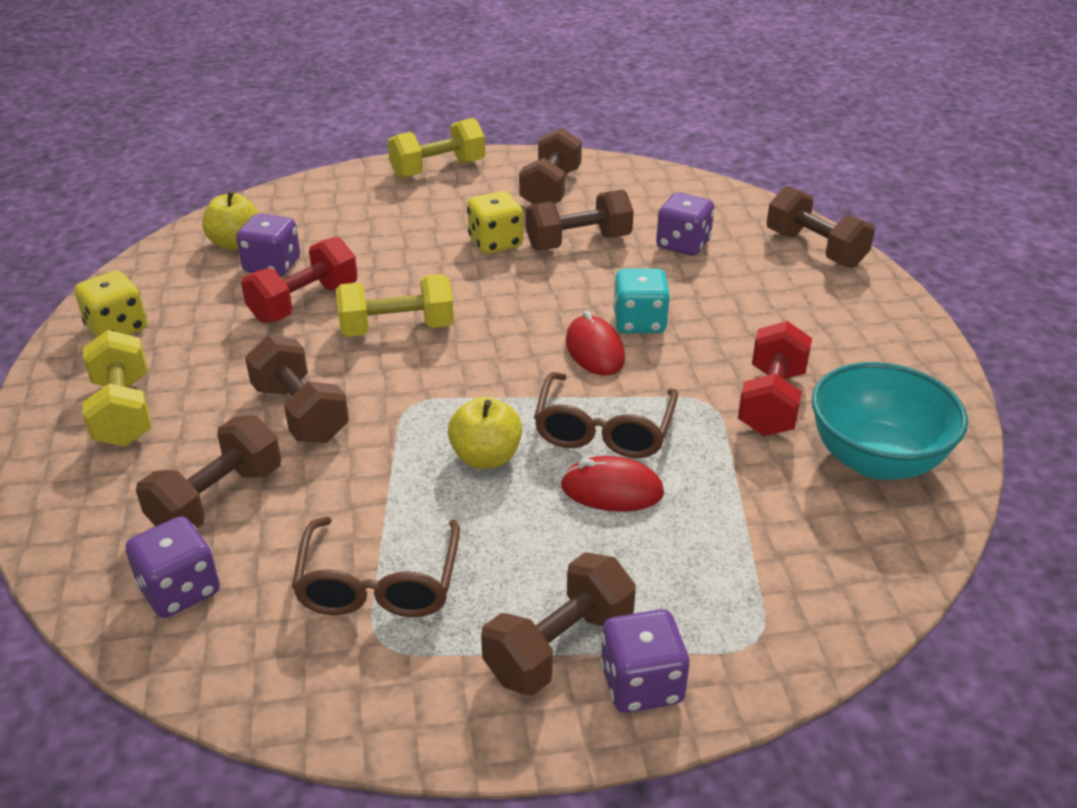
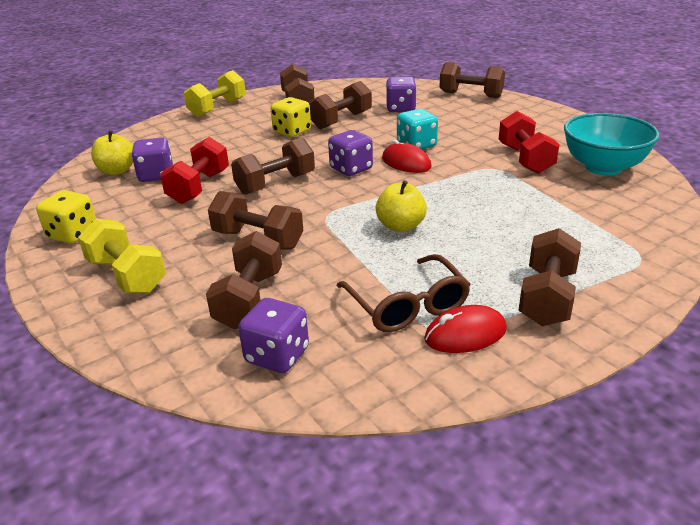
camera: 25 degrees left, 5 degrees down
yellow dumbbell [336,274,454,337] -> brown dumbbell [231,137,315,195]
brown glasses [534,372,678,458] -> none
red mouse [560,456,664,512] -> red mouse moved to [424,305,507,353]
purple dice [600,609,690,713] -> purple dice moved to [328,130,373,176]

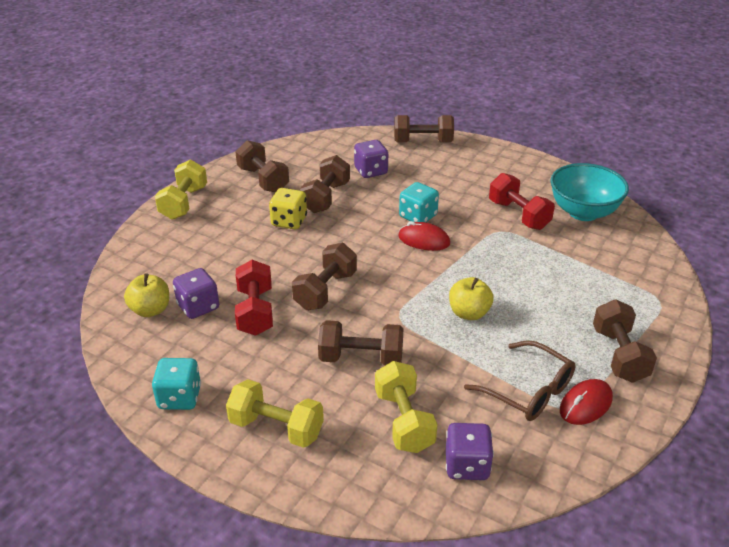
camera: 25 degrees left, 5 degrees up
yellow dice [36,190,96,244] -> turquoise dice [152,358,201,410]
brown dumbbell [206,231,282,329] -> yellow dumbbell [375,361,437,453]
purple dice [328,130,373,176] -> none

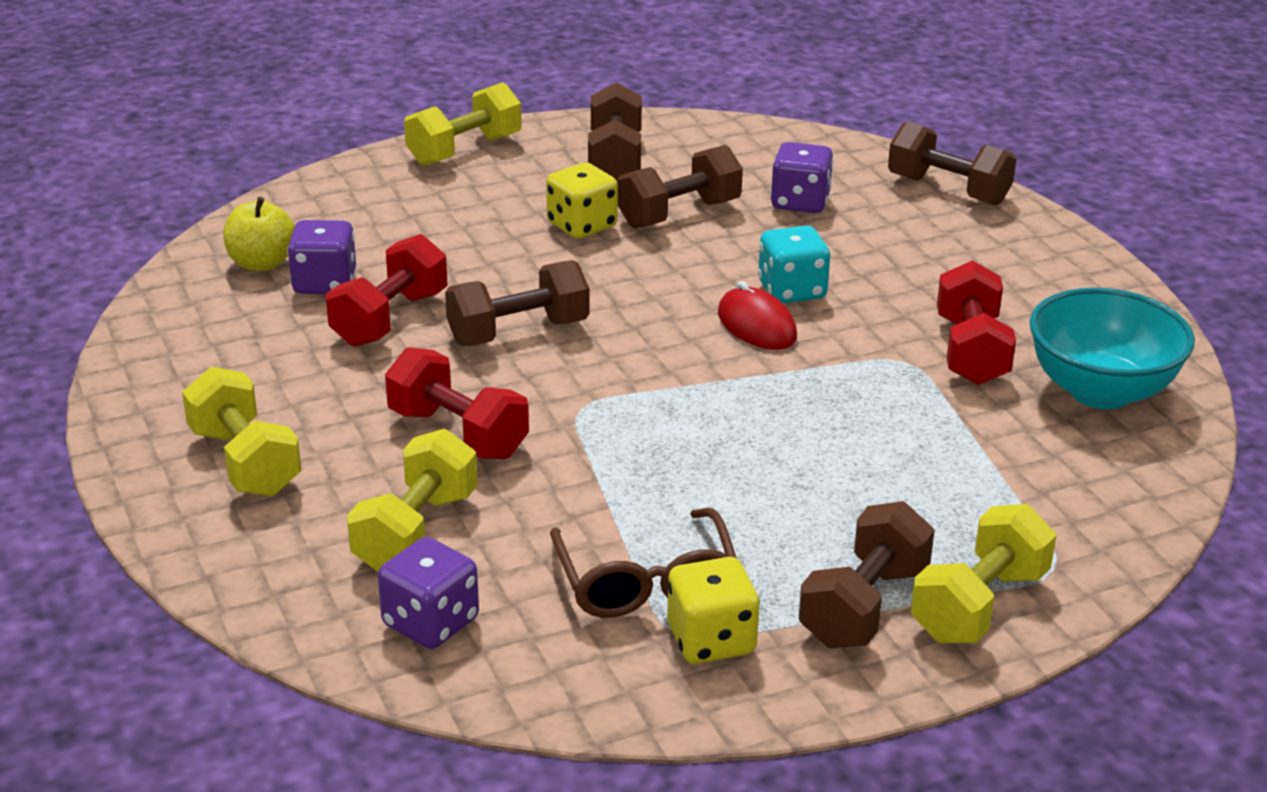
camera: 35 degrees right, 5 degrees down
turquoise dice [152,358,201,410] -> none
brown dumbbell [318,320,404,366] -> red dumbbell [385,347,529,459]
yellow apple [449,277,494,320] -> none
red mouse [560,379,613,425] -> yellow dice [667,557,760,664]
none -> yellow dumbbell [911,504,1056,643]

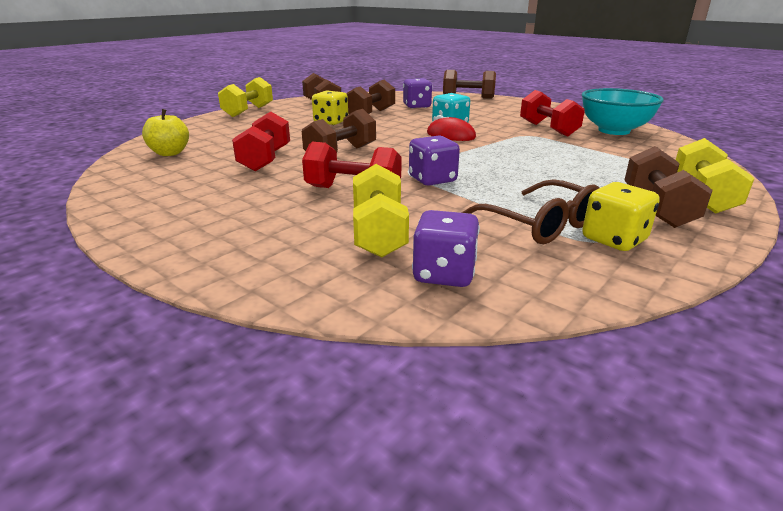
camera: 25 degrees left, 5 degrees down
yellow dumbbell [182,366,302,497] -> none
purple dice [287,220,356,294] -> purple dice moved to [409,135,460,186]

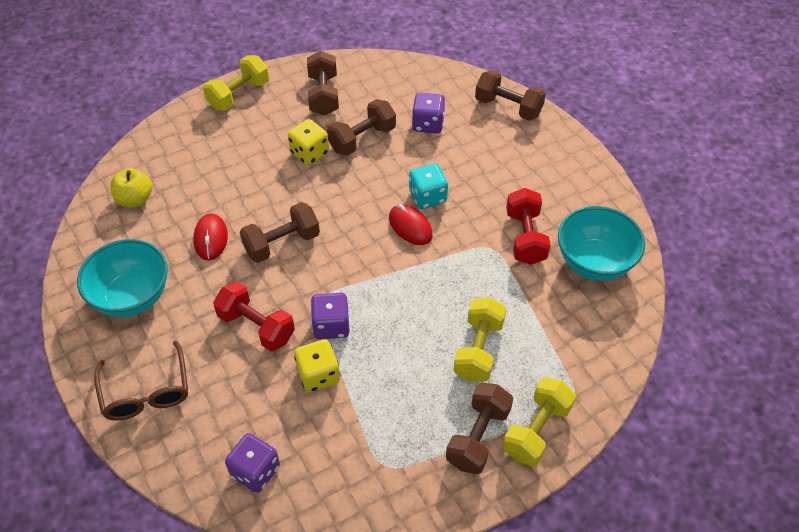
camera: 20 degrees right, 25 degrees up
red dumbbell [232,111,290,171] -> red mouse [193,213,228,260]
yellow dumbbell [353,164,409,258] -> yellow dumbbell moved to [453,297,506,382]
brown glasses [461,179,599,244] -> brown glasses moved to [94,341,188,421]
yellow dice [582,182,660,251] -> yellow dice moved to [294,339,340,392]
none -> turquoise bowl [77,239,168,317]

